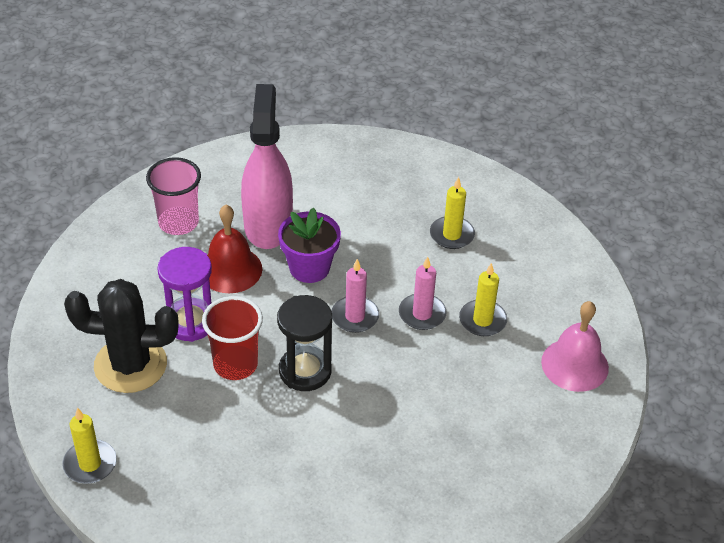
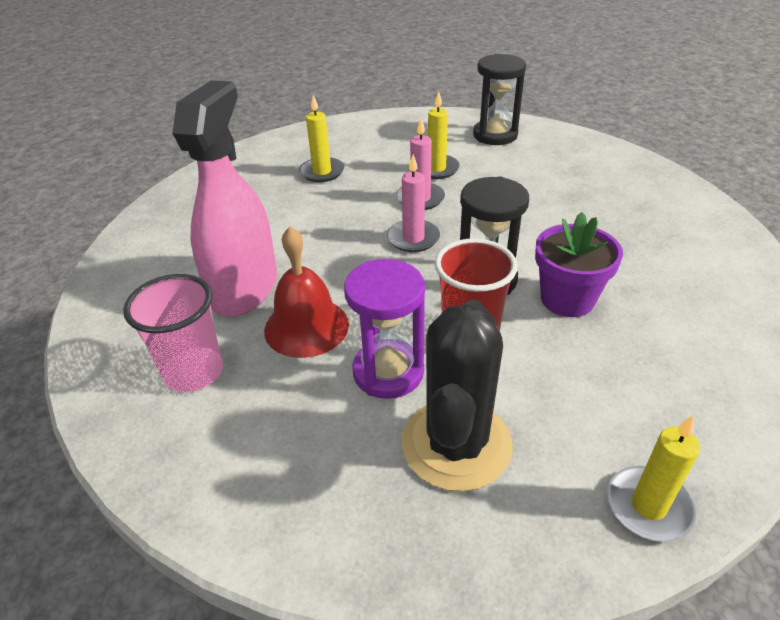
camera: 75 degrees left, 5 degrees down
pink spray bottle [241,84,293,249] -> pink spray bottle turned 90 degrees clockwise [172,80,277,317]
purple flower pot [278,208,341,283] -> purple flower pot moved to [535,212,623,317]
pink bell [541,301,609,392] -> black hourglass [473,54,526,145]

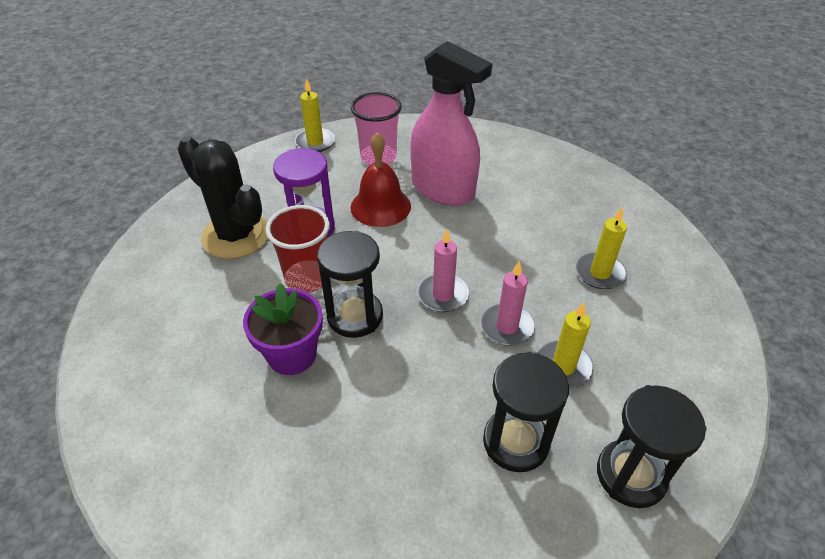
camera: 115 degrees right, 5 degrees up
yellow candle [607,415,700,542] -> yellow candle moved to [295,78,335,152]
none -> black hourglass [483,352,569,472]

